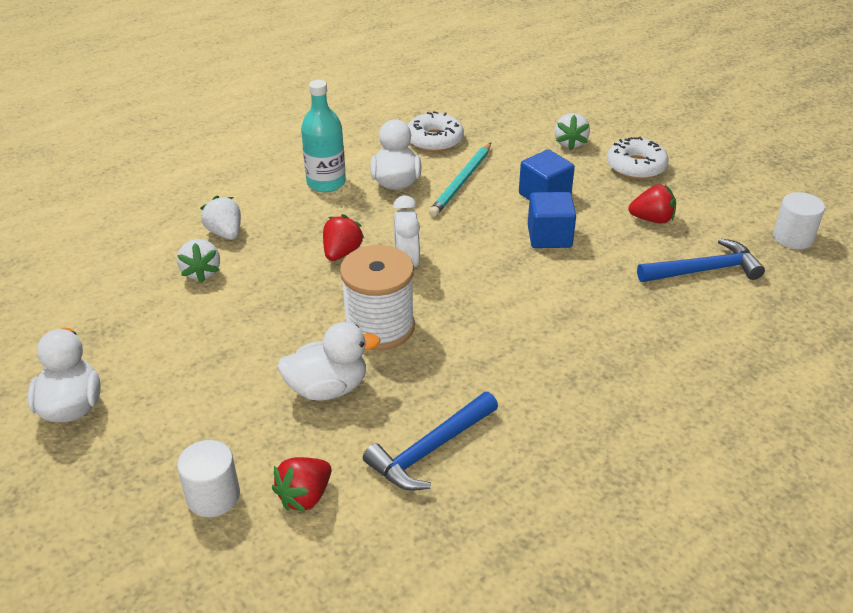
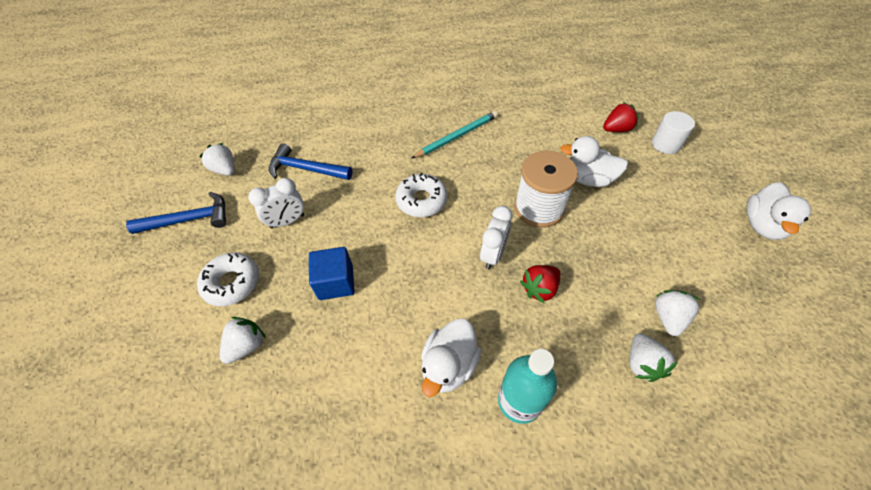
camera: 150 degrees left, 15 degrees up
blue hammer [363,392,498,491] -> blue hammer moved to [126,192,226,234]
white donut [408,111,464,152] -> white donut moved to [395,173,448,217]
turquoise pencil [429,143,491,217] -> turquoise pencil moved to [411,111,498,159]
blue cube [528,192,576,248] -> none
red strawberry [629,184,676,224] -> white clock [248,178,304,228]
white cylinder [773,192,825,249] -> white strawberry [199,143,235,176]

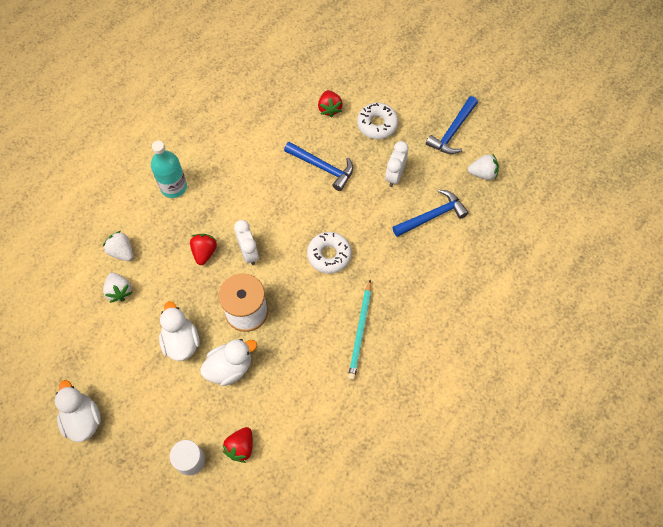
camera: 135 degrees right, 10 degrees up
white strawberry [220,317,266,364] -> red strawberry [318,90,343,118]
blue cube [309,247,355,300] -> blue hammer [284,142,353,191]
white duck [421,319,481,397] -> white duck moved to [159,301,200,361]

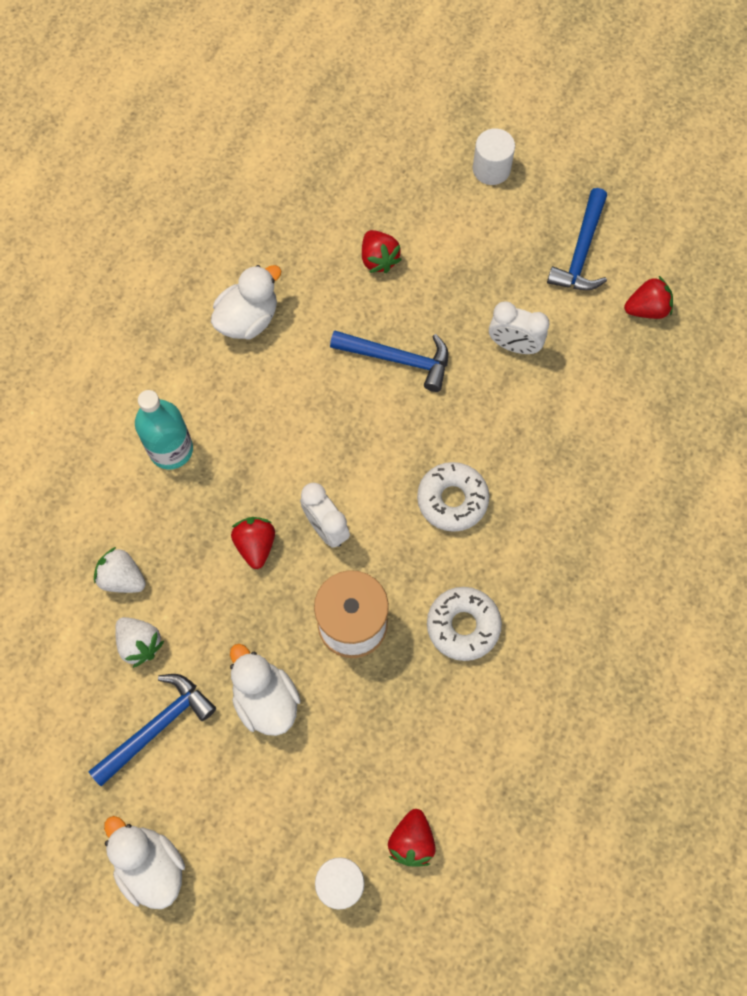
camera: 15 degrees left, 5 degrees up
white duck [200,339,257,386] -> white duck moved to [211,265,281,339]
turquoise pencil [348,279,371,380] -> none
white donut [357,103,398,139] -> white donut moved to [427,587,502,661]
white clock [385,141,408,187] -> white clock turned 75 degrees counterclockwise [489,301,550,354]
blue hammer [392,190,469,237] -> blue hammer moved to [89,674,216,786]
white strawberry [468,154,499,180] -> red strawberry [624,276,673,319]
none -> white cylinder [473,128,515,185]

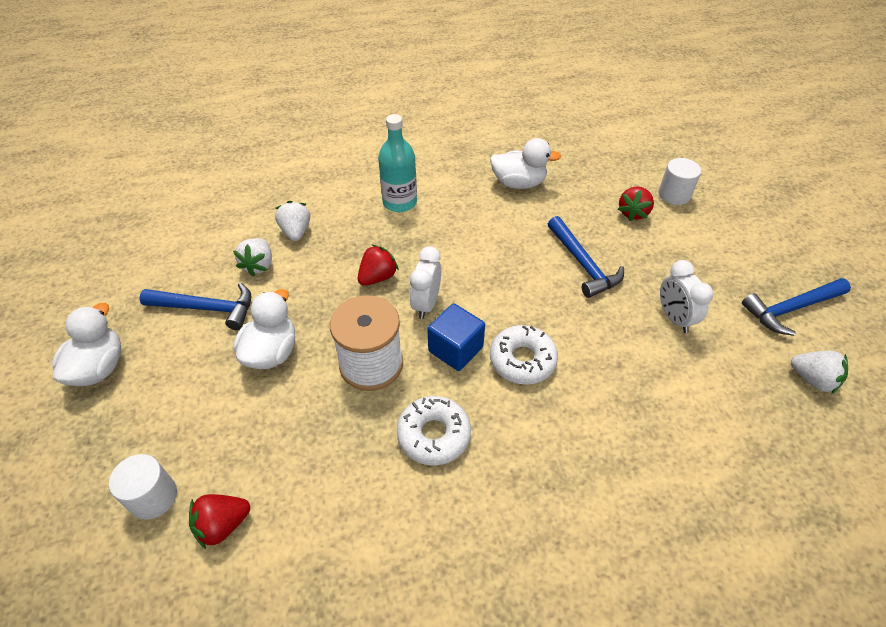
camera: 50 degrees right, 20 degrees down
white cylinder [473,128,515,185] -> white cylinder moved to [658,158,701,205]
red strawberry [624,276,673,319] -> white strawberry [791,351,848,394]
none -> blue cube [428,303,485,371]

